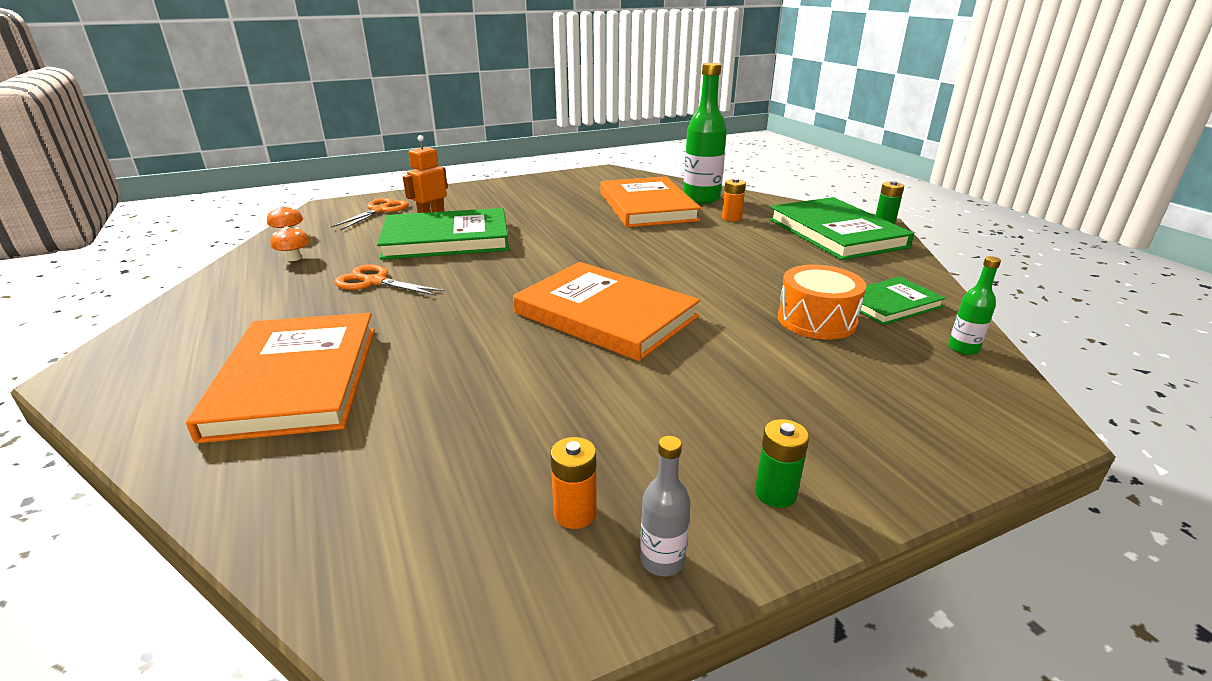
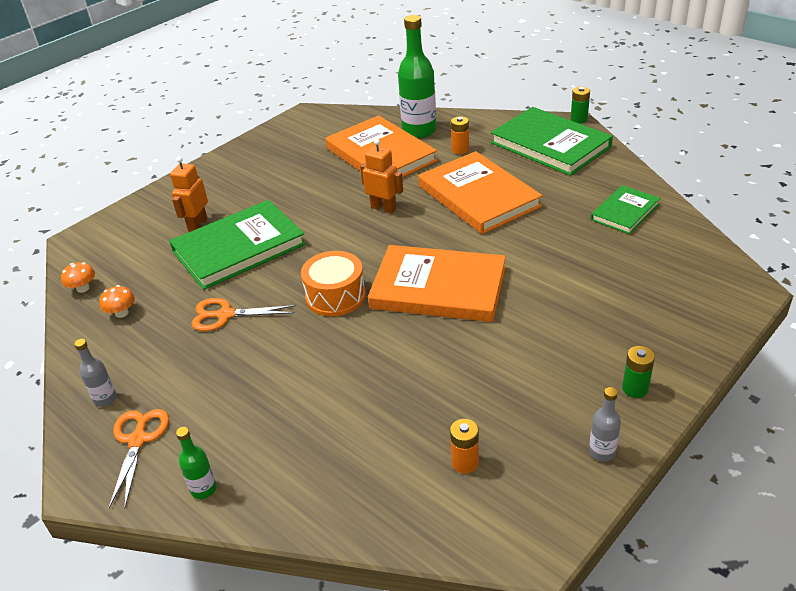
camera: 20 degrees left, 10 degrees up
orange book [186,313,375,443] -> orange book moved to [418,151,543,234]
orange scissors [331,198,409,231] -> orange scissors moved to [109,409,169,508]
orange battery [550,437,597,529] -> orange battery moved to [450,419,479,474]
orange drum [778,265,866,340] -> orange drum moved to [301,251,366,316]
green bottle [948,256,1001,355] -> green bottle moved to [176,427,217,499]
none -> grey bottle [74,339,117,407]
none -> orange robot [360,139,403,214]

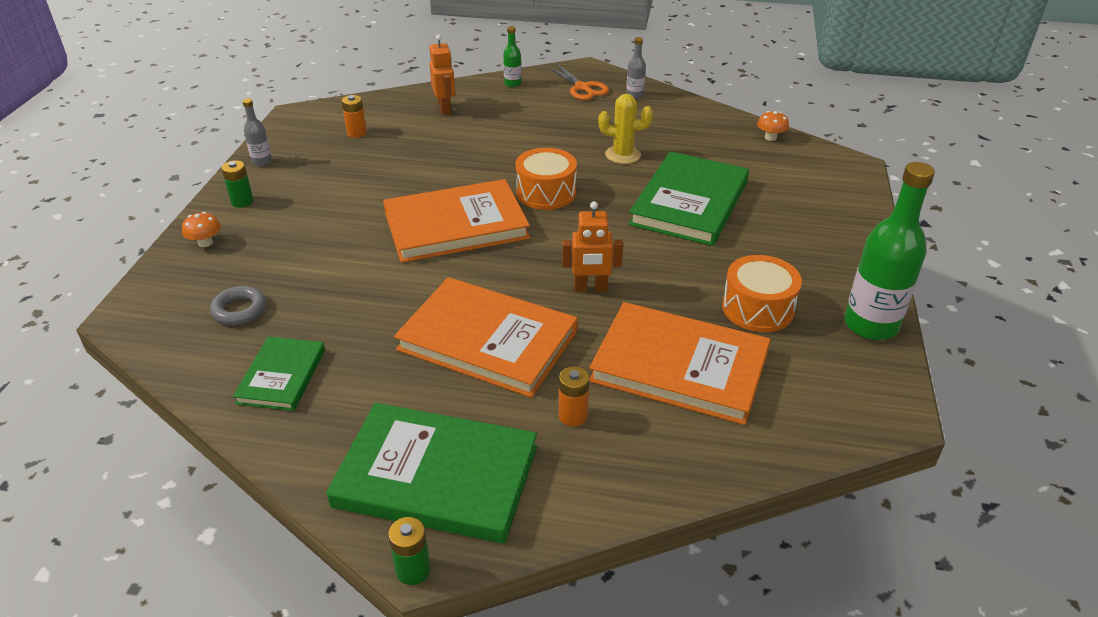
camera: 145 degrees right, 0 degrees up
orange mushroom [99,285,135,318] -> orange mushroom moved to [182,212,221,247]
orange robot [170,157,208,232] -> orange robot moved to [429,34,455,115]
orange scissors [191,298,296,331] -> yellow cactus [598,94,653,164]
green bottle [398,15,436,138] -> green bottle moved to [844,162,935,340]
none -> grey ring [210,286,266,325]
none -> orange drum [722,255,802,332]

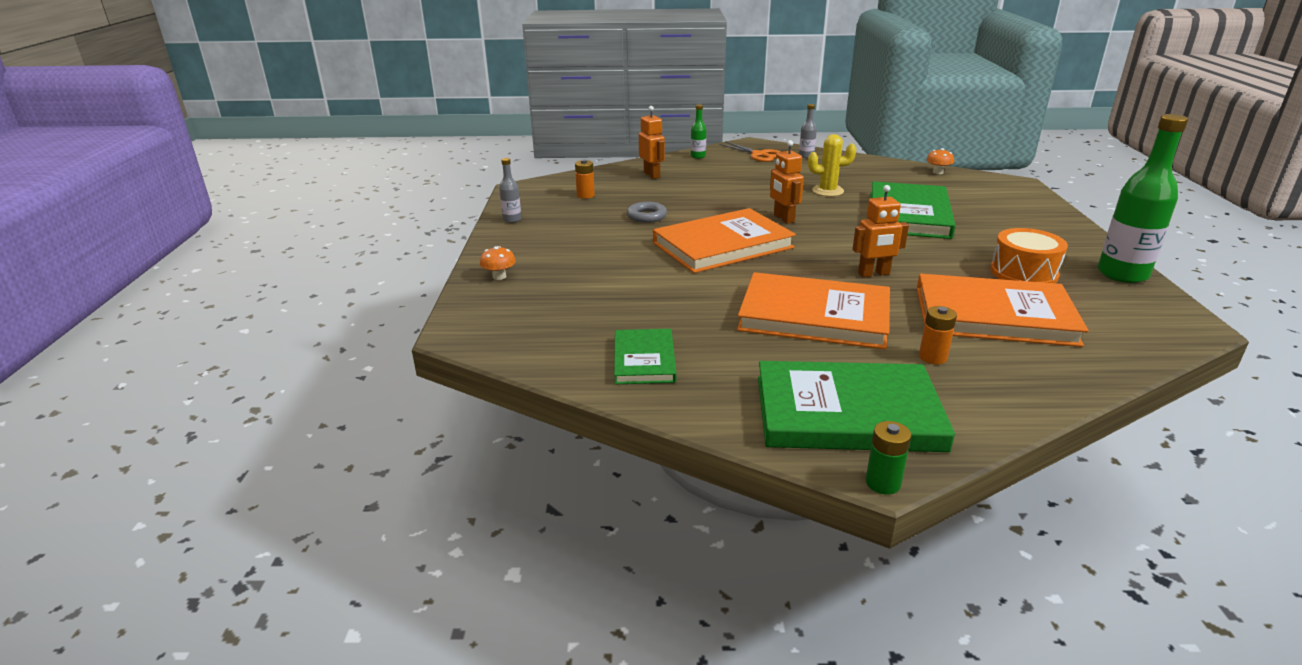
camera: 10 degrees left, 10 degrees down
grey ring [210,286,266,325] -> grey ring moved to [627,202,667,223]
green battery [221,160,254,208] -> none
orange drum [515,148,577,210] -> orange robot [770,140,804,224]

